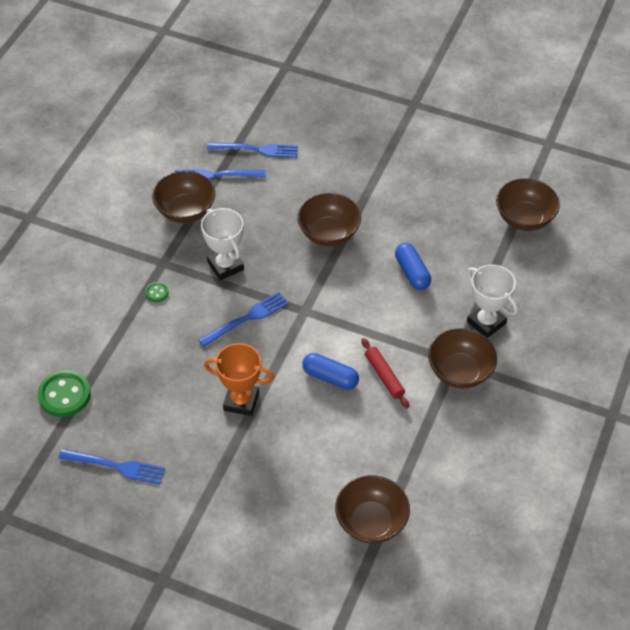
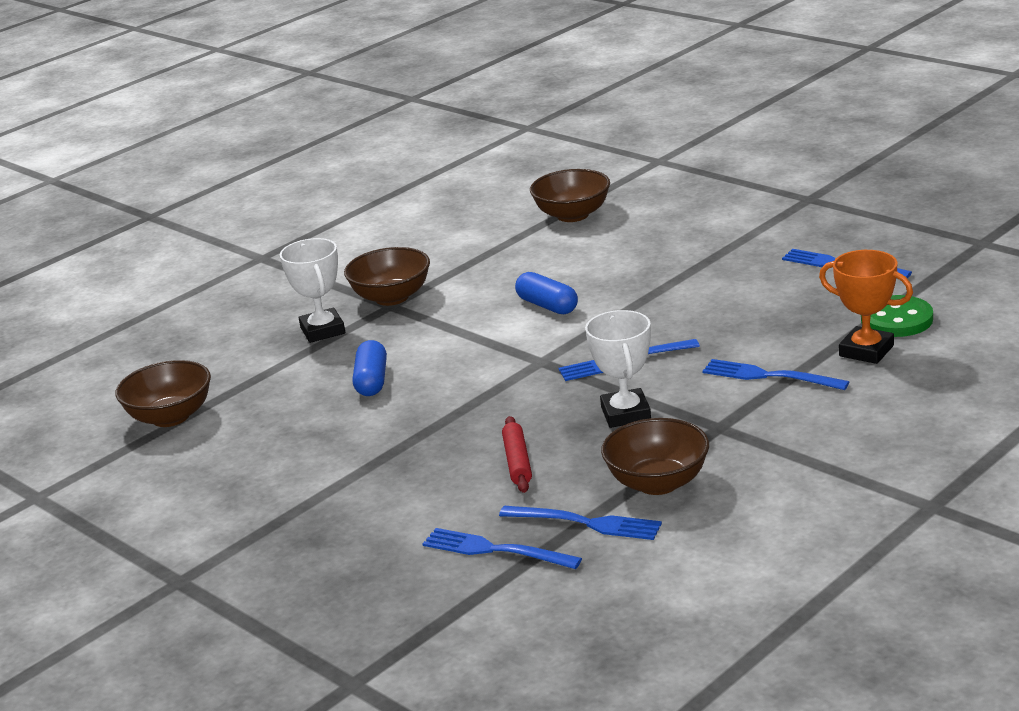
camera: 155 degrees left, 25 degrees down
green button [145,282,169,302] -> none
orange trophy [204,343,274,416] -> orange trophy moved to [819,250,913,364]
brown bowl [297,193,361,246] -> none
red rolling pin [361,338,409,408] -> red rolling pin moved to [502,416,532,493]
none -> blue fork [703,359,849,390]

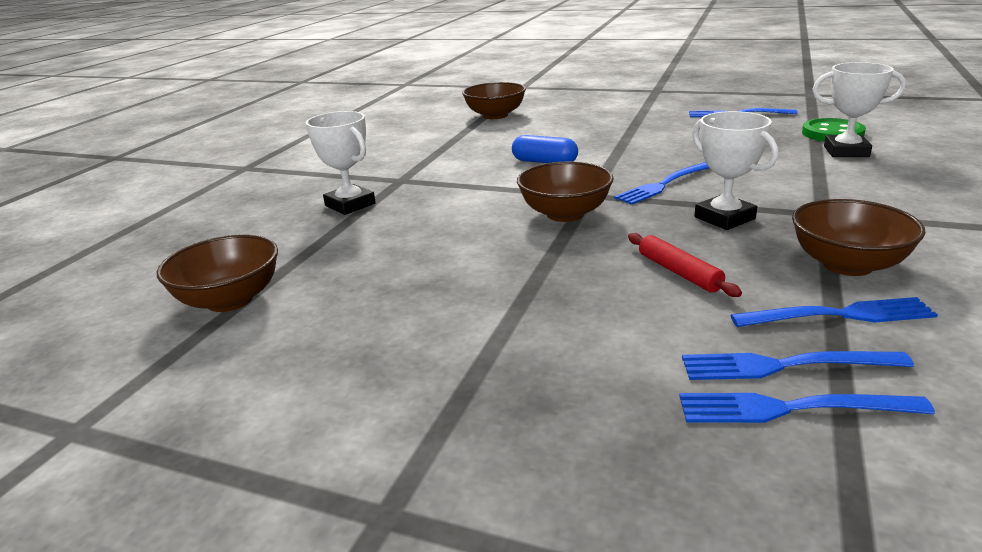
camera: 25 degrees left, 0 degrees up
brown bowl [344,247,430,306] -> brown bowl moved to [517,161,614,222]
blue capsule [353,340,387,396] -> none
blue fork [703,359,849,390] -> blue fork moved to [679,393,935,423]
orange trophy [819,250,913,364] -> white trophy [812,62,906,157]

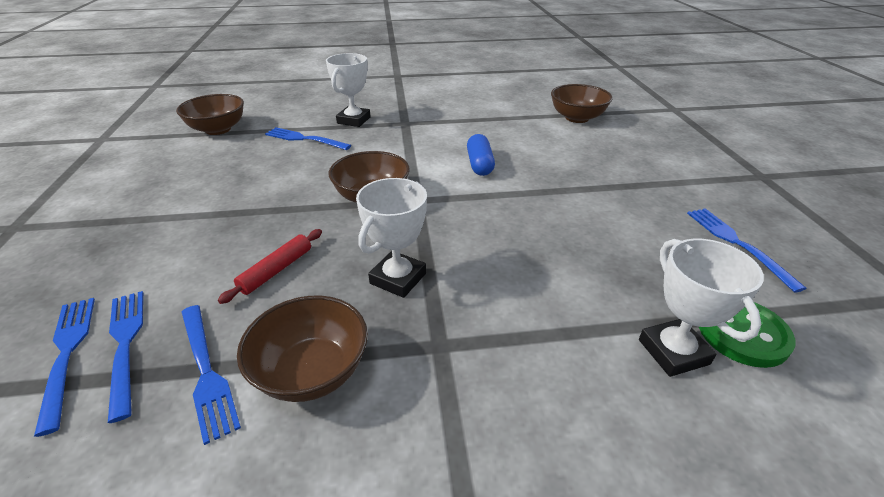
camera: 60 degrees right, 10 degrees up
blue fork [614,162,709,205] -> blue fork moved to [265,127,351,150]

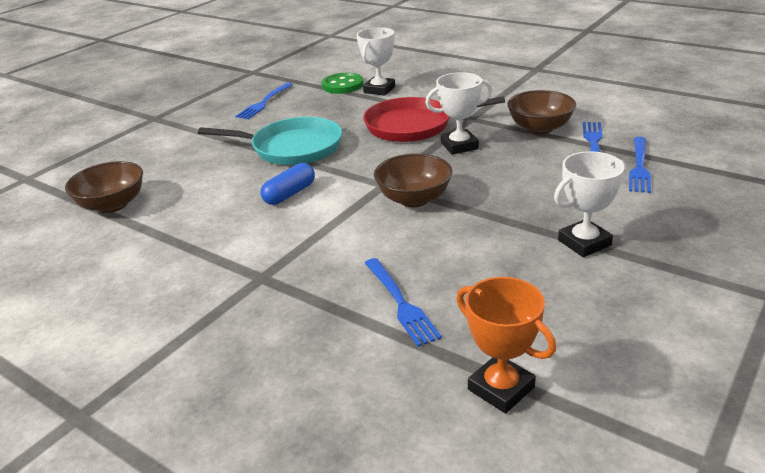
camera: 135 degrees left, 5 degrees down
blue fork [34,298,95,437] -> none
brown bowl [176,94,244,135] -> orange trophy [456,277,556,413]
red rolling pin [218,229,322,304] -> none
white trophy [326,53,371,127] -> white trophy moved to [554,151,627,257]
none -> turquoise pan [198,117,342,165]
none -> red pan [363,96,505,142]

